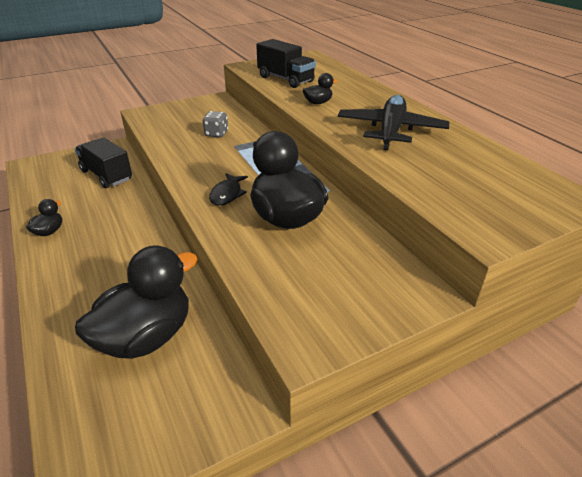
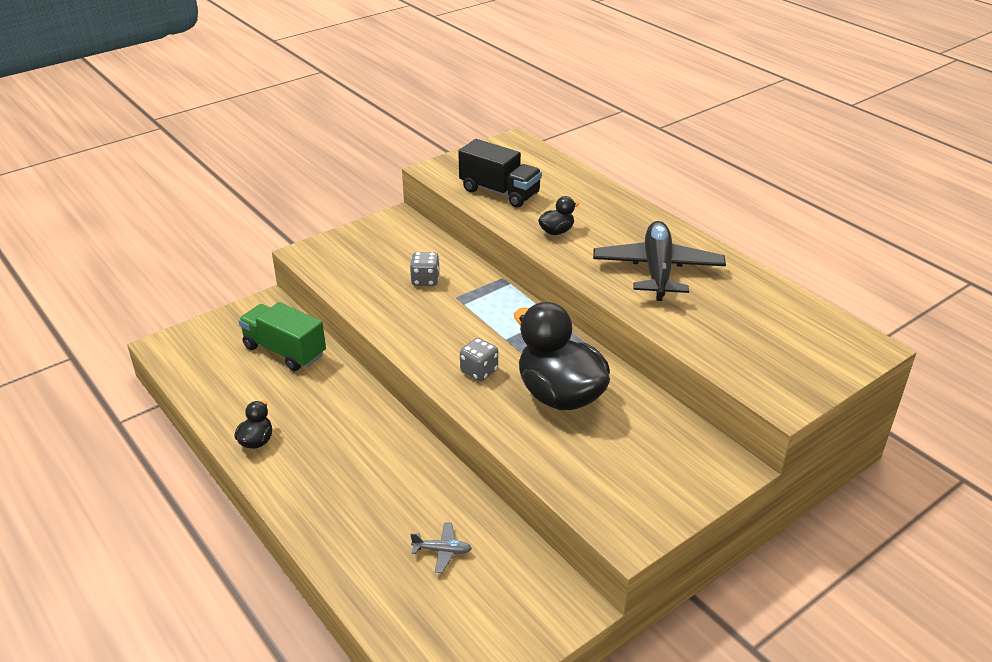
camera: 10 degrees left, 0 degrees up
black truck [75,137,132,188] -> green truck [238,302,326,371]
black duck [75,246,197,359] -> grey plane [410,522,472,573]
black fish [209,173,248,206] -> grey dice [460,338,498,381]

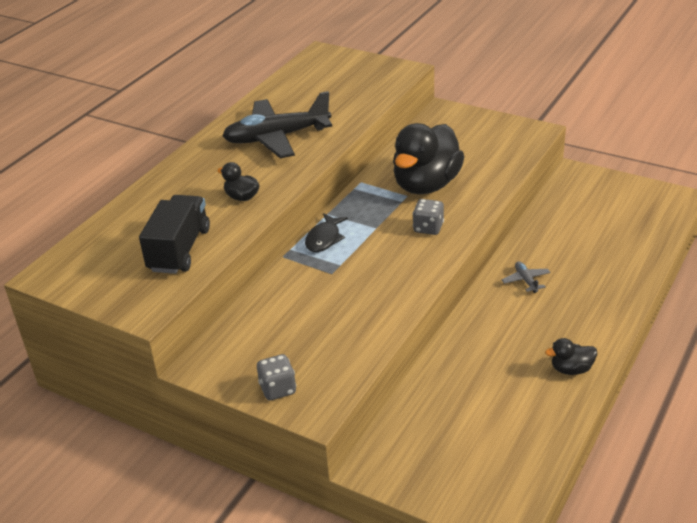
camera: 110 degrees left, 0 degrees up
green truck [238,302,326,371] -> none
grey dice [410,252,440,286] -> grey dice moved to [257,354,296,401]
grey plane [410,522,472,573] -> grey plane moved to [502,261,551,293]
none -> black fish [305,213,348,252]

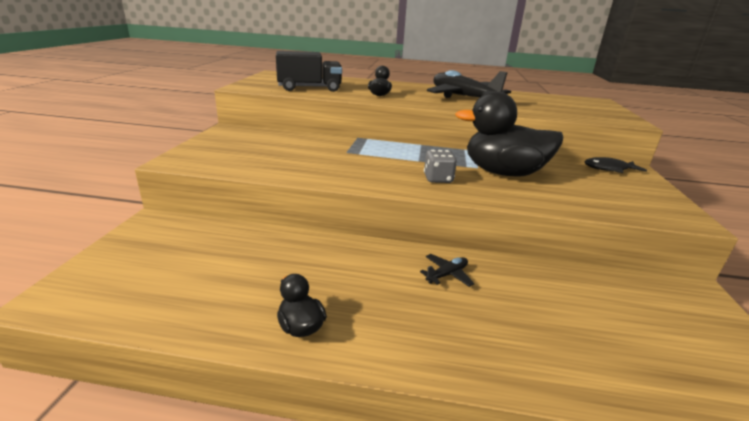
camera: 65 degrees right, 10 degrees down
grey dice [257,354,296,401] -> none
black fish [305,213,348,252] -> black fish moved to [584,157,647,173]
grey plane [502,261,551,293] -> black plane [420,254,475,287]

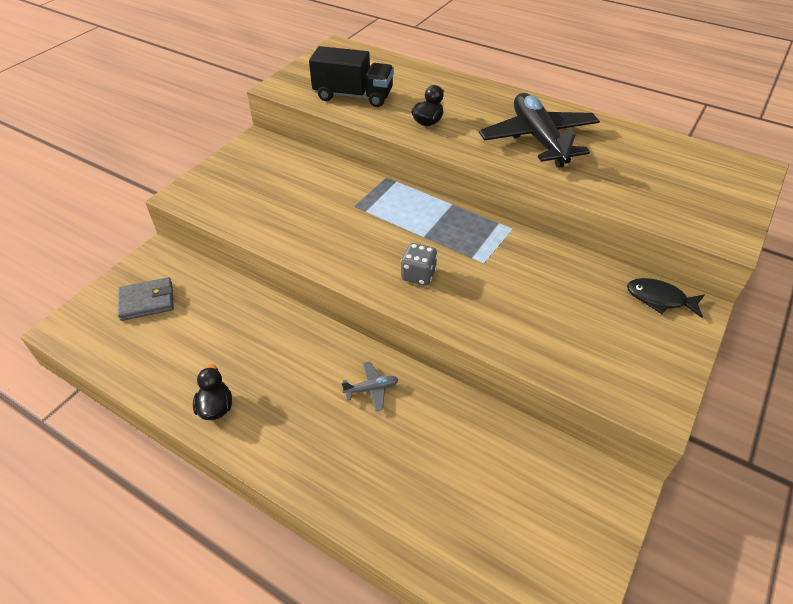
camera: 25 degrees right, 20 degrees up
black plane [420,254,475,287] -> grey plane [342,361,399,411]
black duck [455,91,563,177] -> none
none -> grey wallet [118,277,174,321]

